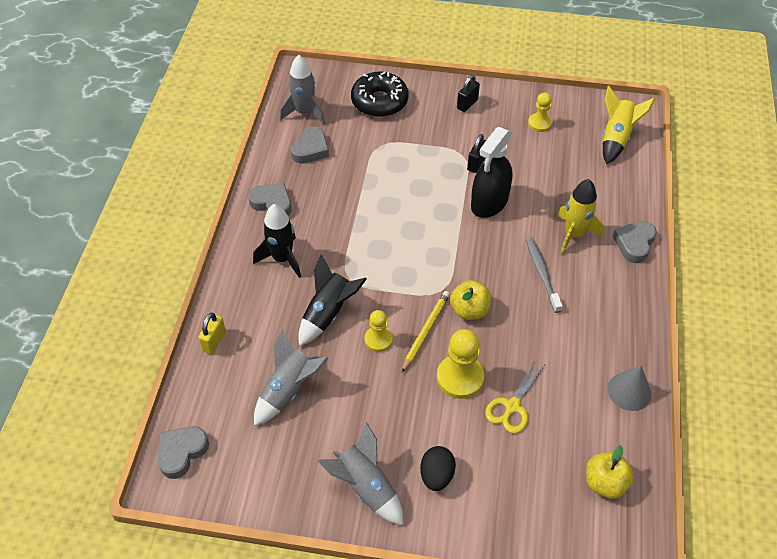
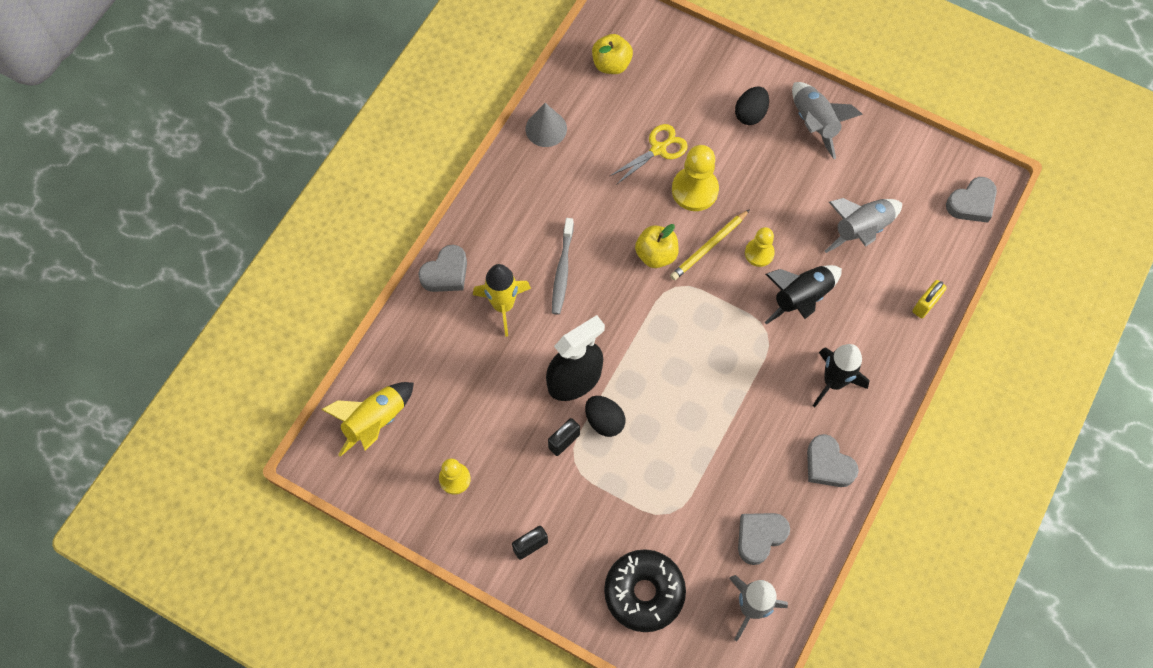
camera: 160 degrees left, 15 degrees up
none -> black egg [585,396,626,437]

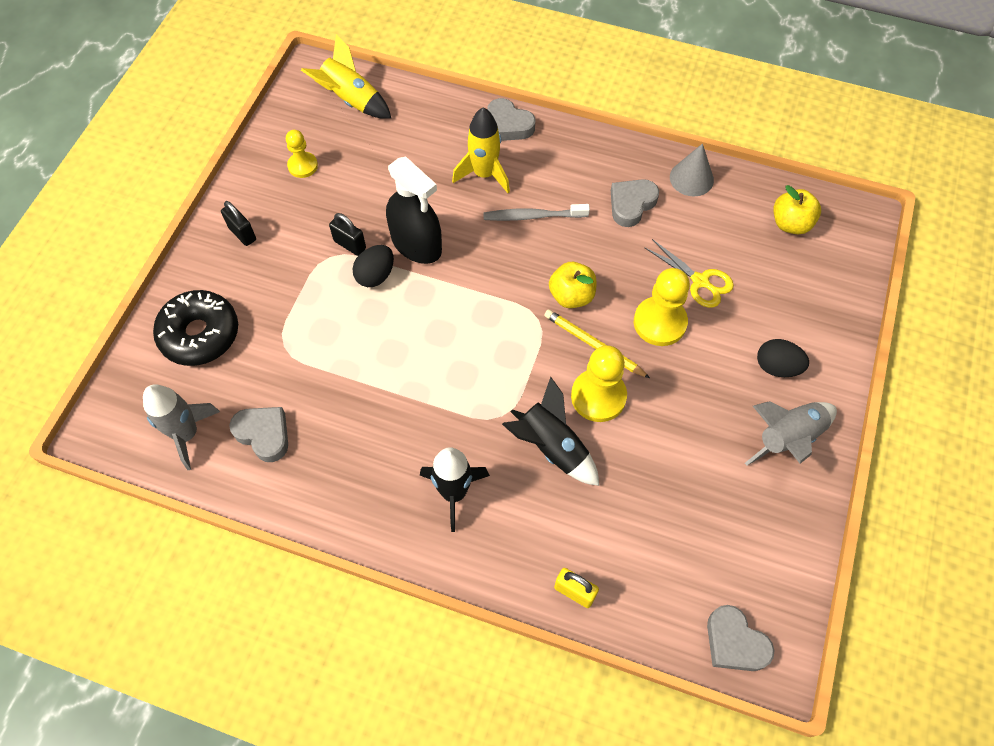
camera: 80 degrees right, 5 degrees down
yellow pawn [745,227,775,267] -> yellow pawn [571,345,627,422], size x1.63
grey heart [807,434,859,487] -> grey heart moved to [611,179,659,227]
grey rocket [825,198,902,253] -> none

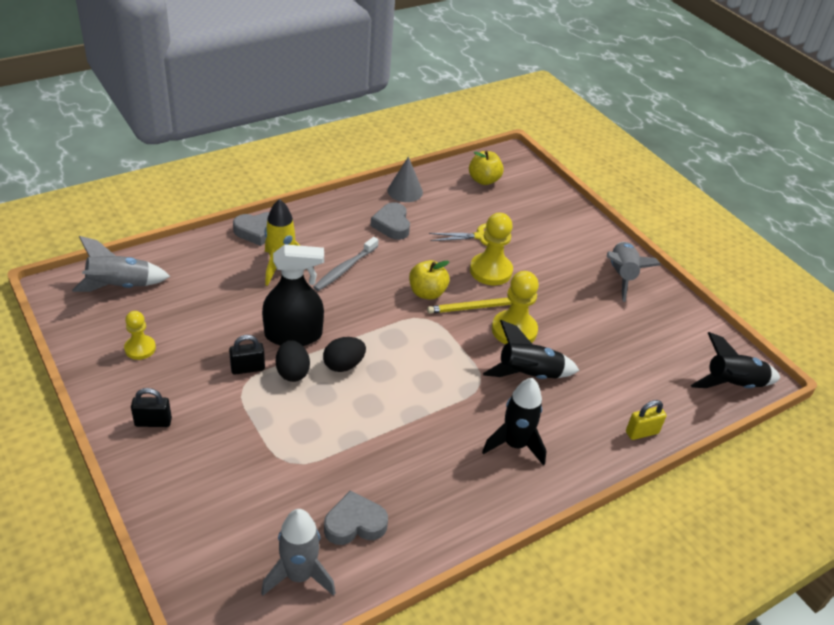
camera: 55 degrees left, 20 degrees down
black donut [153,290,238,366] -> none
yellow rocket [301,34,391,119] -> grey rocket [72,236,170,292]
grey heart [707,605,774,671] -> black rocket [691,332,780,388]
black egg [757,339,809,377] -> black egg moved to [323,337,366,372]

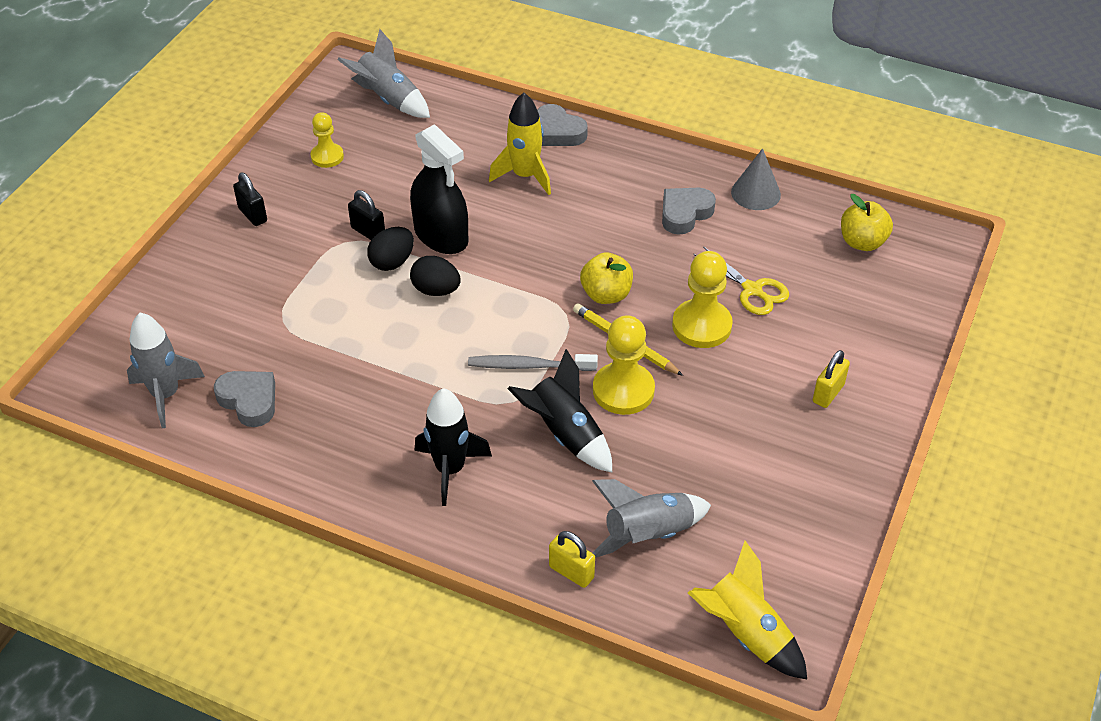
camera: 60 degrees right, 5 degrees up
grey toothbrush [313,237,378,291] -> grey toothbrush moved to [468,354,598,371]
grey rocket [607,242,661,302] -> grey rocket moved to [592,479,711,558]
black rocket [691,332,780,388] -> yellow rocket [688,541,807,679]
none -> yellow padlock [813,350,850,408]

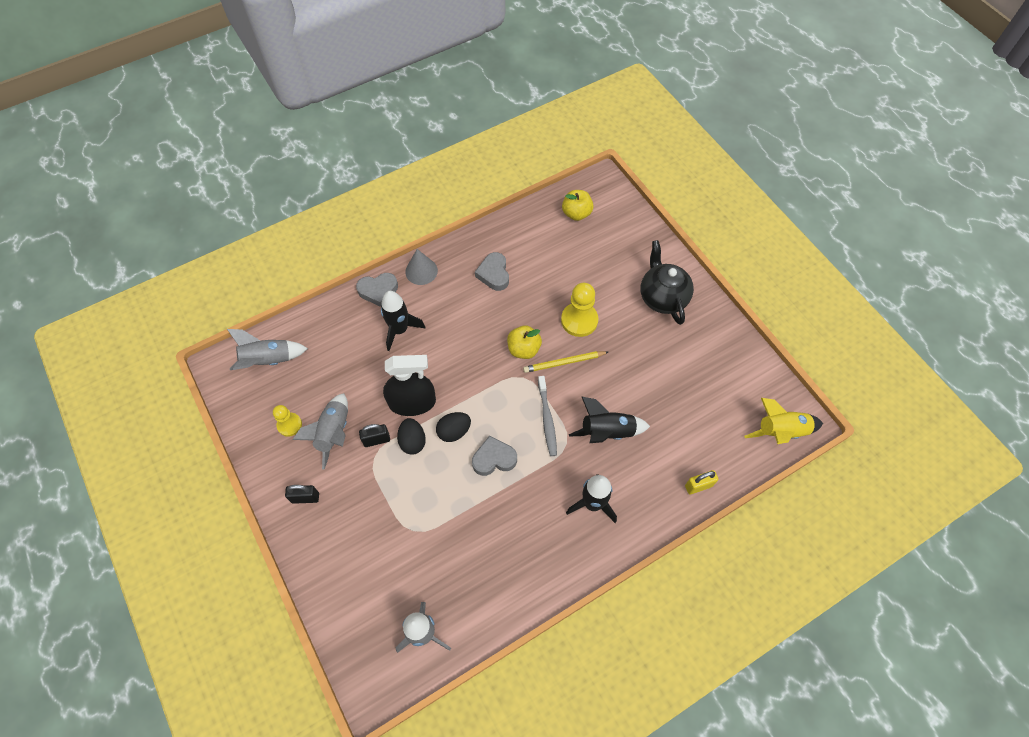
camera: 55 degrees left, 15 degrees up
grey heart [214,371,275,427] -> grey heart moved to [472,435,517,476]
grey toothbrush [468,354,598,371] -> grey toothbrush turned 45 degrees counterclockwise [538,376,557,456]
yellow rocket [489,92,551,195] -> black rocket [381,291,426,351]
grey rocket [592,479,711,558] -> grey rocket moved to [292,393,348,470]
yellow pawn [593,315,655,415] -> none
yellow scissors [694,246,789,315] -> none
grey cone [731,148,781,210] -> grey cone moved to [405,249,438,285]
yellow padlock [813,350,850,408] -> black teapot [641,240,694,325]

